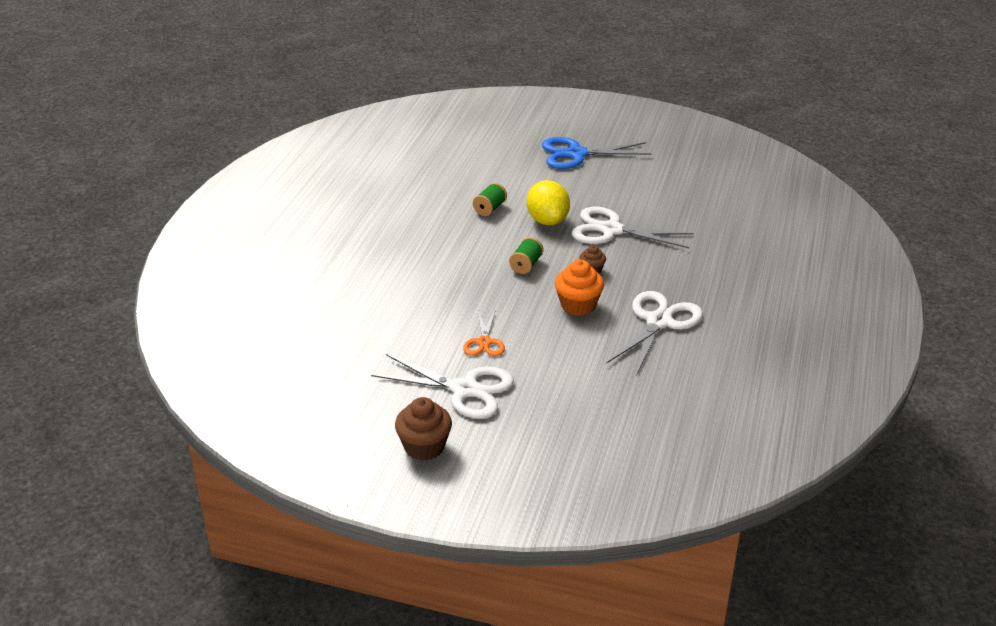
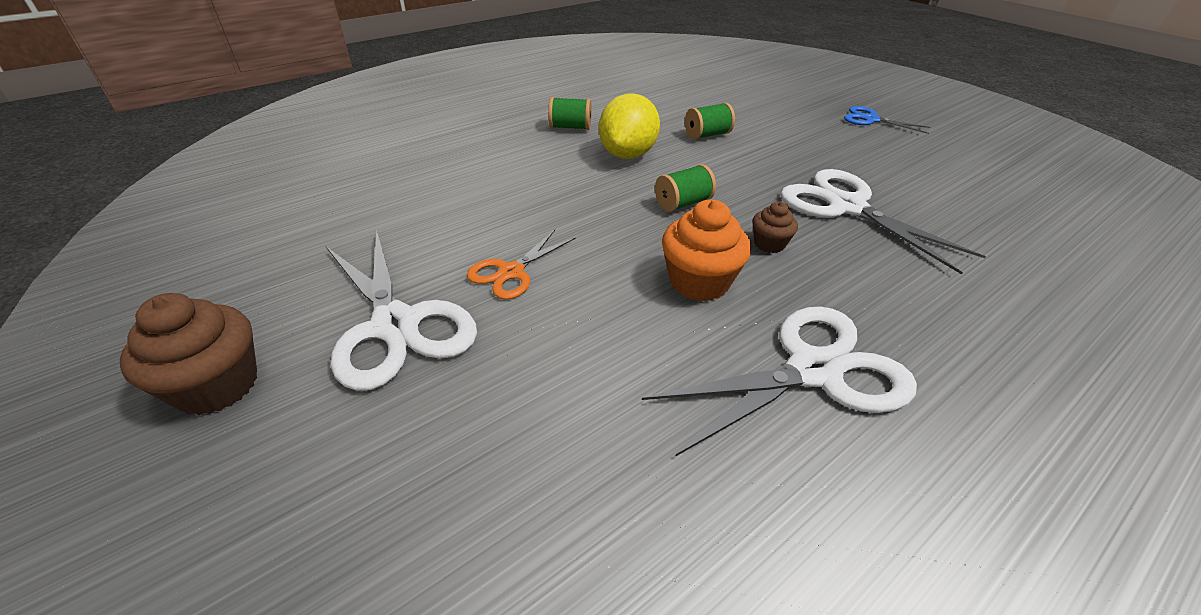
camera: 35 degrees right, 5 degrees up
yellow lemon [527,180,570,225] -> yellow lemon moved to [599,94,660,159]
blue scissors [542,137,651,169] -> blue scissors [844,106,931,134], size x0.56
none -> green spool [548,97,592,130]

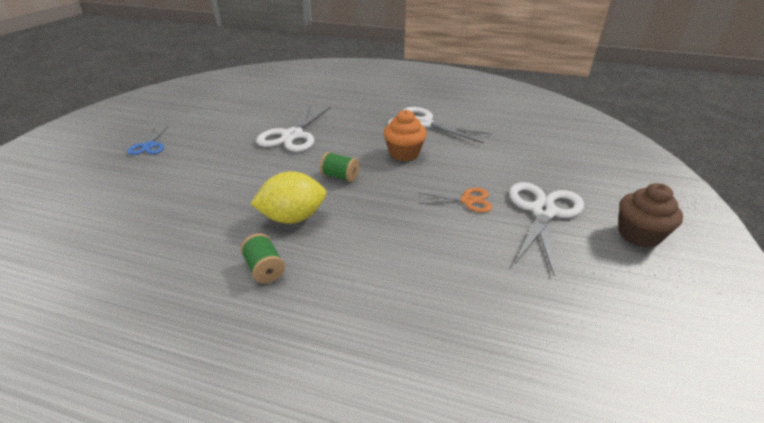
camera: 125 degrees left, 5 degrees down
green spool [685,103,735,140] -> none
brown cupcake [752,201,798,253] -> none

